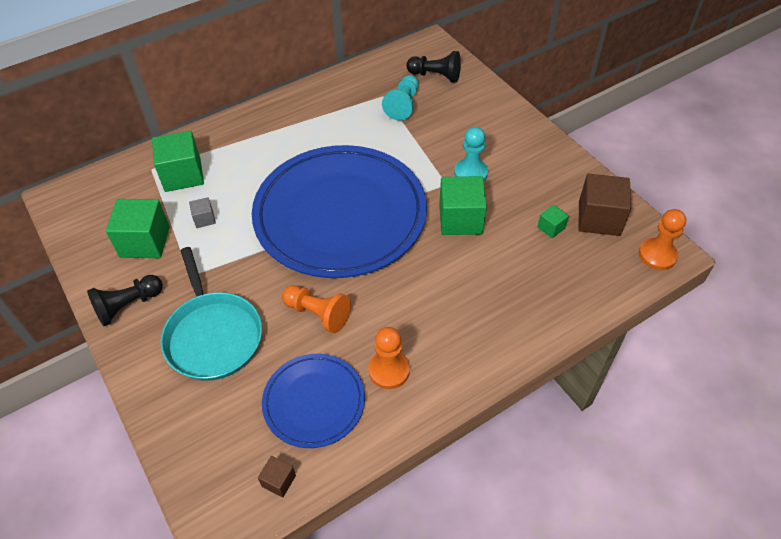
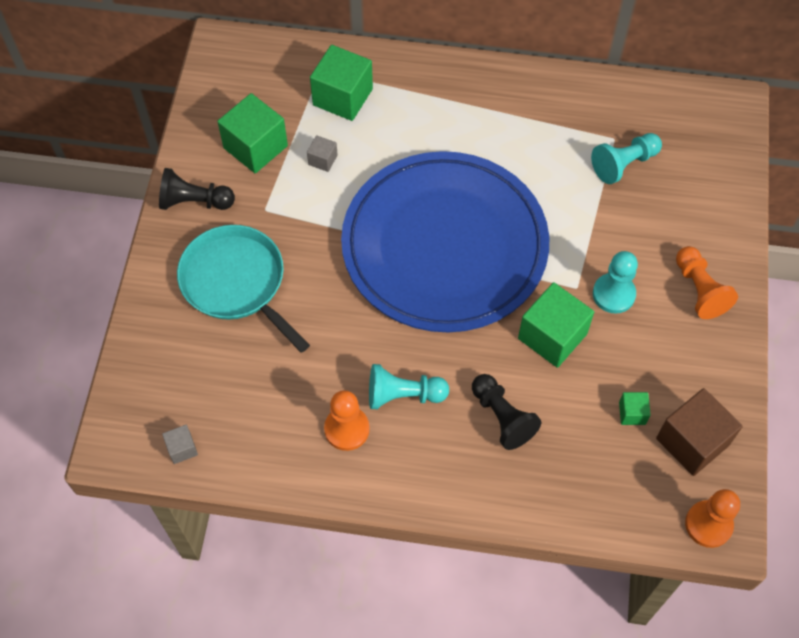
camera: 40 degrees right, 10 degrees up
turquoise pan [160,247,262,381] -> turquoise pan turned 120 degrees clockwise [177,225,310,353]
brown cube [258,456,296,497] -> grey cube [162,425,198,464]
blue plate [262,354,365,448] -> none
orange pawn [282,285,351,333] -> orange pawn moved to [676,246,738,319]
black pawn [406,51,461,83] -> black pawn moved to [472,374,541,450]
none -> turquoise pawn [369,364,449,409]

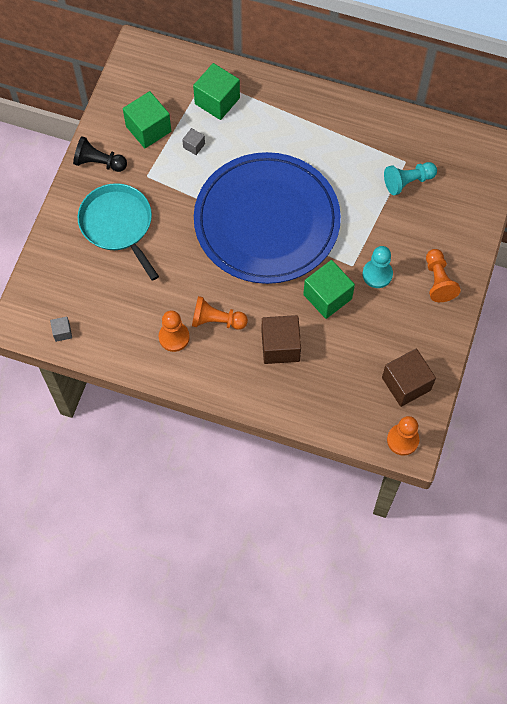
camera: 10 degrees right, 5 degrees up
turquoise pawn [369,364,449,409] -> orange pawn [192,296,248,330]
black pawn [472,374,541,450] -> brown cube [262,315,301,364]
green cube [619,392,651,425] -> none

